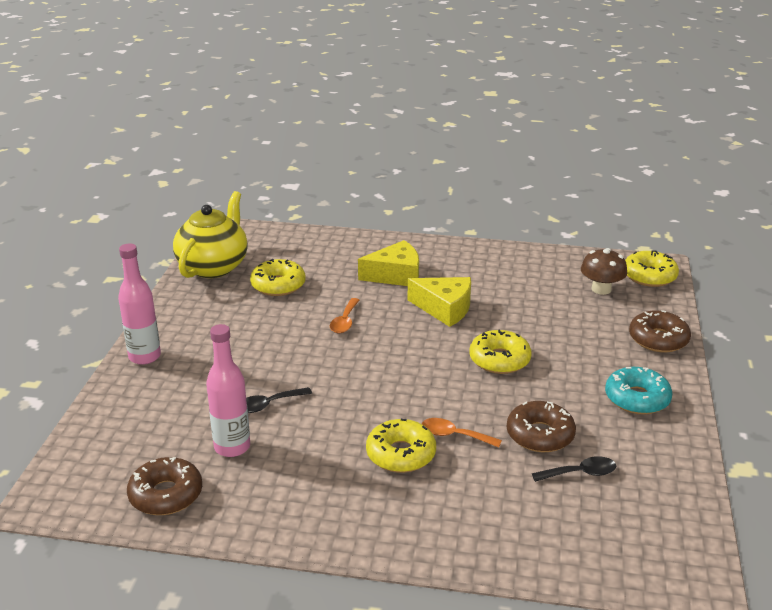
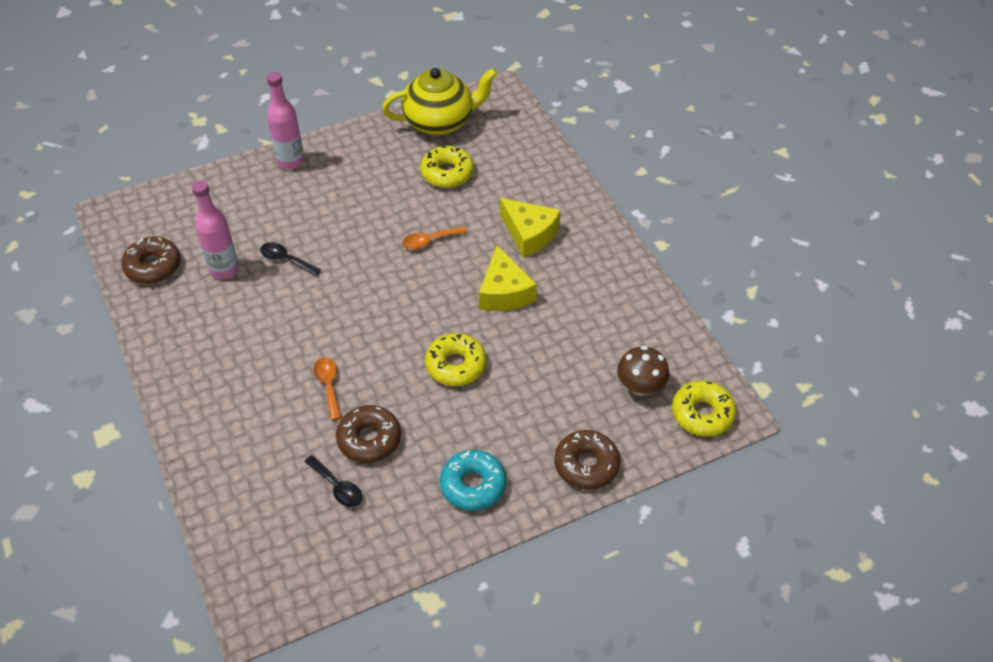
camera: 55 degrees right, 20 degrees up
yellow donut [366,419,436,473] -> none

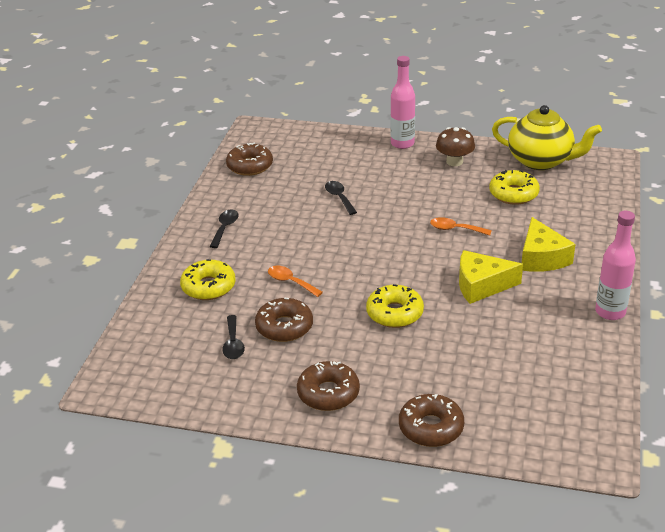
camera: 40 degrees right, 15 degrees down
pink bottle [192,180,239,279] -> pink bottle moved to [595,211,636,320]
orange spoon [314,357,341,420] -> orange spoon turned 75 degrees counterclockwise [268,266,323,297]
turquoise donut [440,450,506,511] -> brown donut [297,361,360,411]
yellow cheese [479,245,537,311] -> yellow cheese turned 60 degrees clockwise [459,250,523,304]
brown mushroom [617,346,669,396] -> brown mushroom moved to [436,127,475,166]
yellow donut [672,380,736,437] -> yellow donut moved to [180,259,236,300]
none -> black spoon [210,210,239,248]

